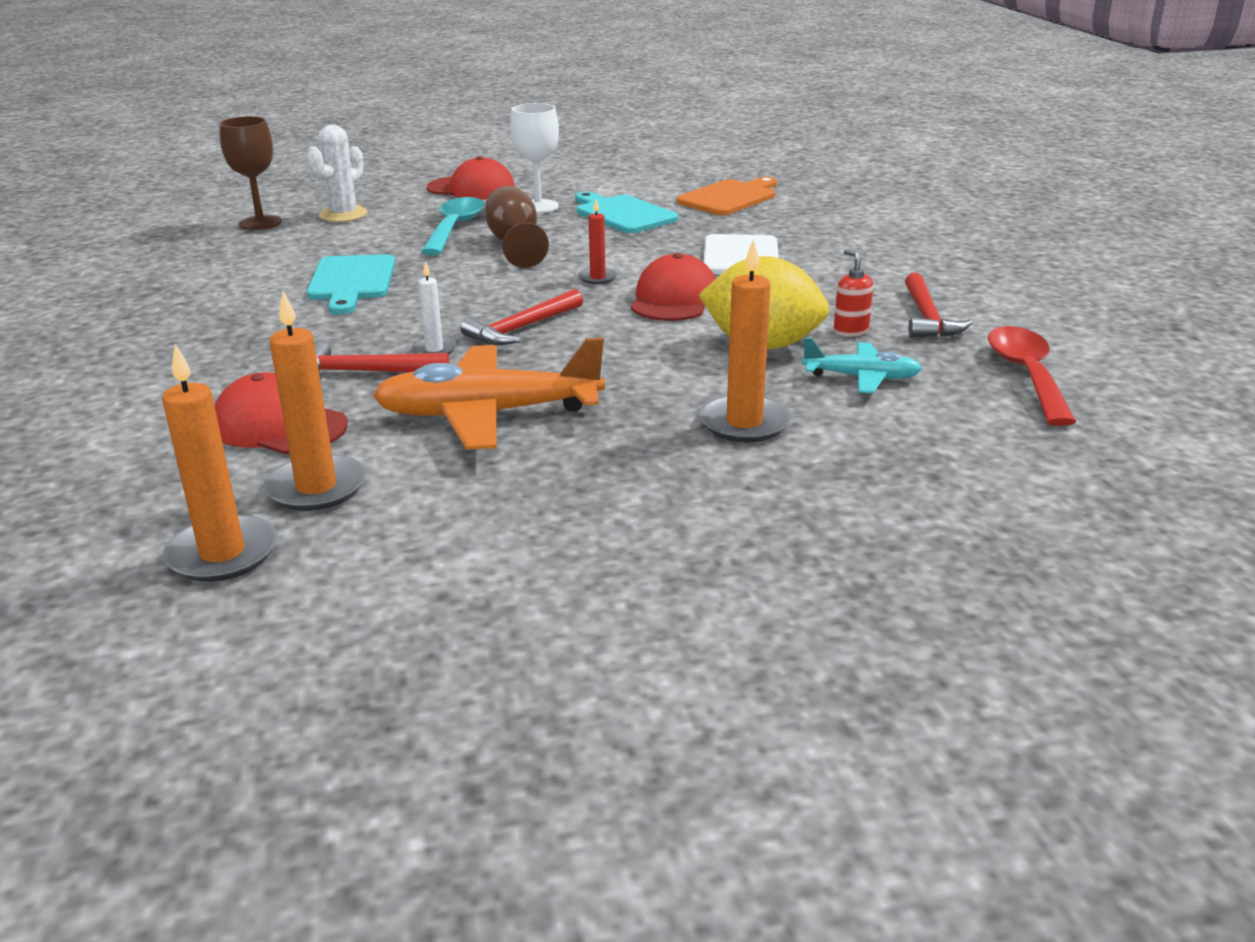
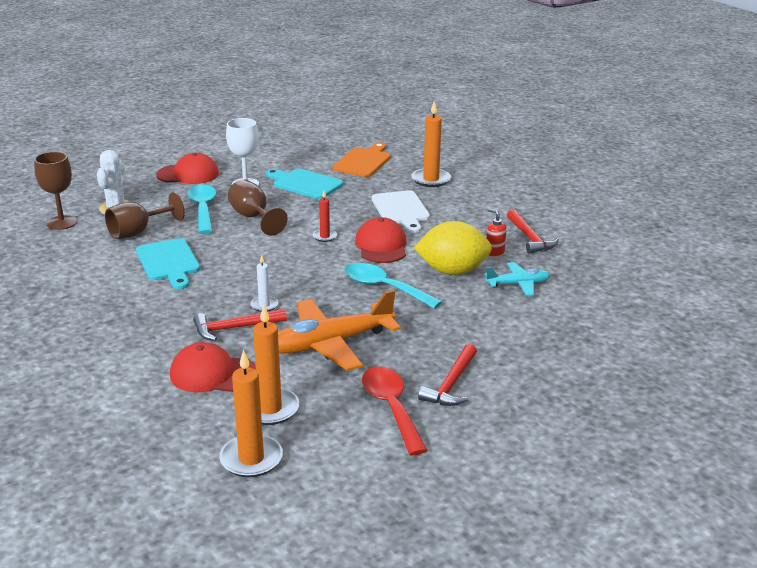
camera: 20 degrees left, 0 degrees up
red hammer [460,289,583,345] -> red hammer moved to [418,344,477,406]
orange candle [699,239,791,442] -> orange candle moved to [412,101,451,187]
red spoon [988,326,1076,426] -> red spoon moved to [362,366,428,455]
none -> brown goblet [105,192,185,239]
none -> turquoise spoon [344,263,442,309]

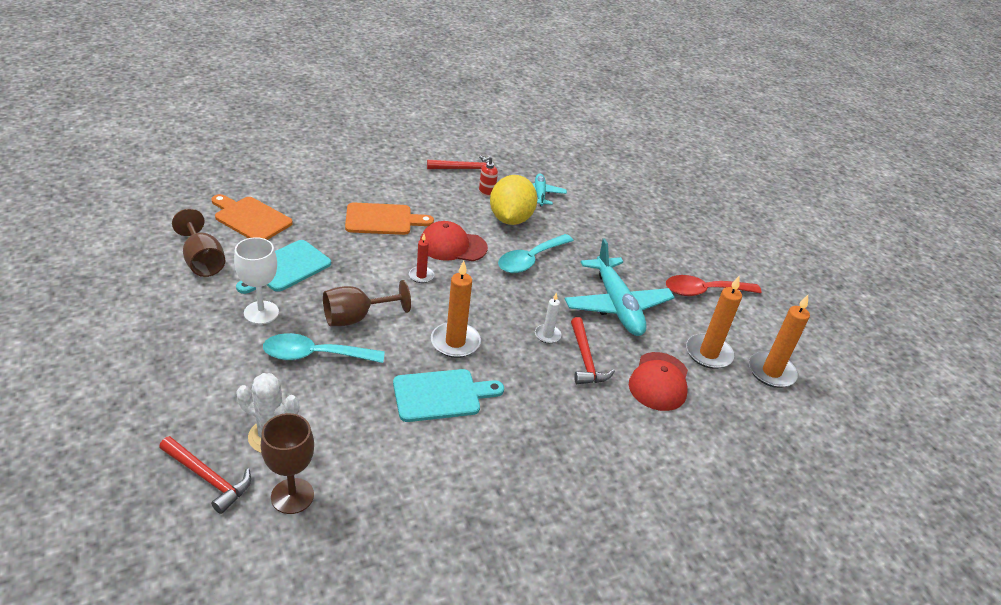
camera: 85 degrees left, 10 degrees up
brown goblet [105,192,185,239] -> brown goblet moved to [172,209,225,277]
red cap [156,153,219,184] -> none
orange plane [278,290,401,371] -> turquoise plane [565,238,675,336]
white cutting board [372,190,430,233] -> orange cutting board [345,203,434,235]
orange candle [412,101,451,187] -> orange candle moved to [431,260,481,358]
red hammer [418,344,477,406] -> red hammer moved to [159,436,251,514]

